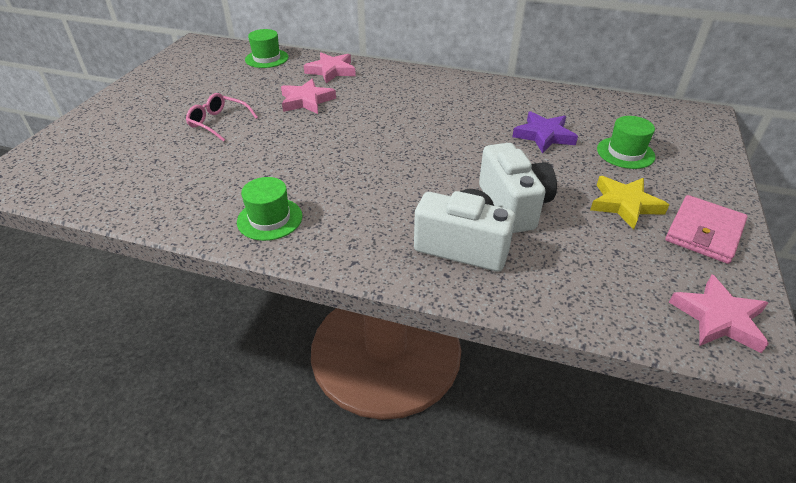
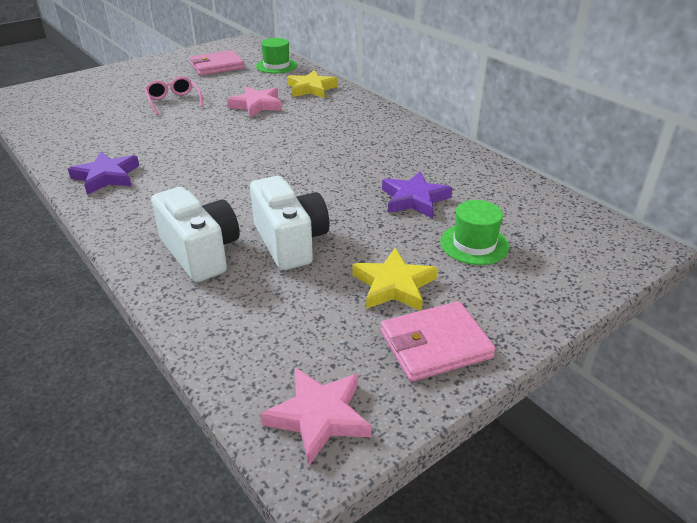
camera: 35 degrees right, 5 degrees down
green hat [237,177,303,241] -> purple star [68,151,139,195]
pink star [304,53,356,83] -> yellow star [287,70,338,98]
white camera [479,143,557,233] -> white camera turned 45 degrees counterclockwise [250,176,329,270]
none -> pink wallet [190,50,244,76]

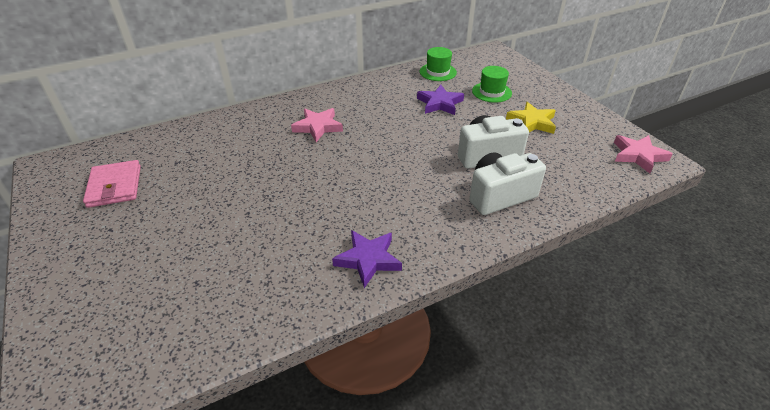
camera: 80 degrees left, 5 degrees up
pink glasses [144,76,203,115] -> none
pink star [227,86,282,118] -> pink star moved to [291,108,343,142]
green hat [256,38,297,73] -> green hat moved to [420,47,457,81]
yellow star [287,70,338,98] -> none
pink wallet [380,301,496,382] -> none

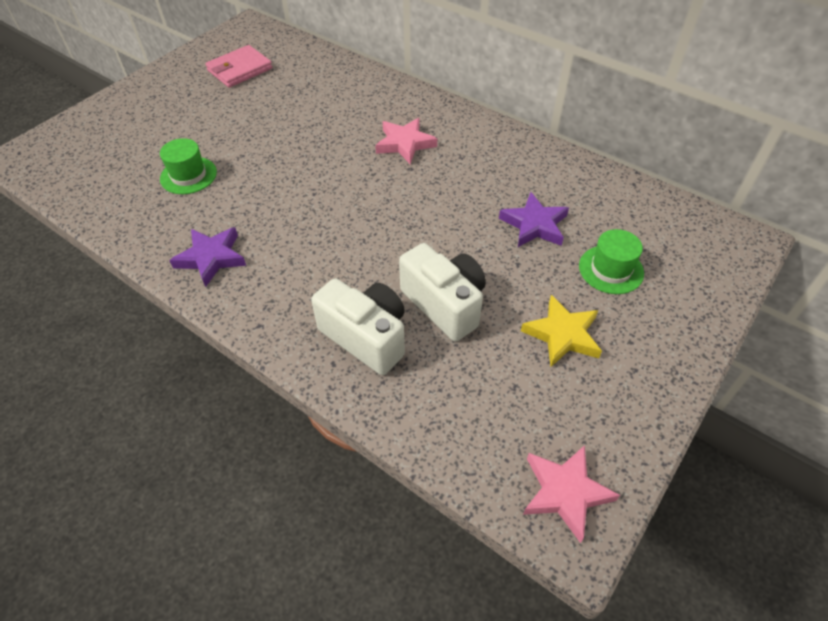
camera: 65 degrees right, 10 degrees up
green hat [420,47,457,81] -> green hat moved to [160,138,217,194]

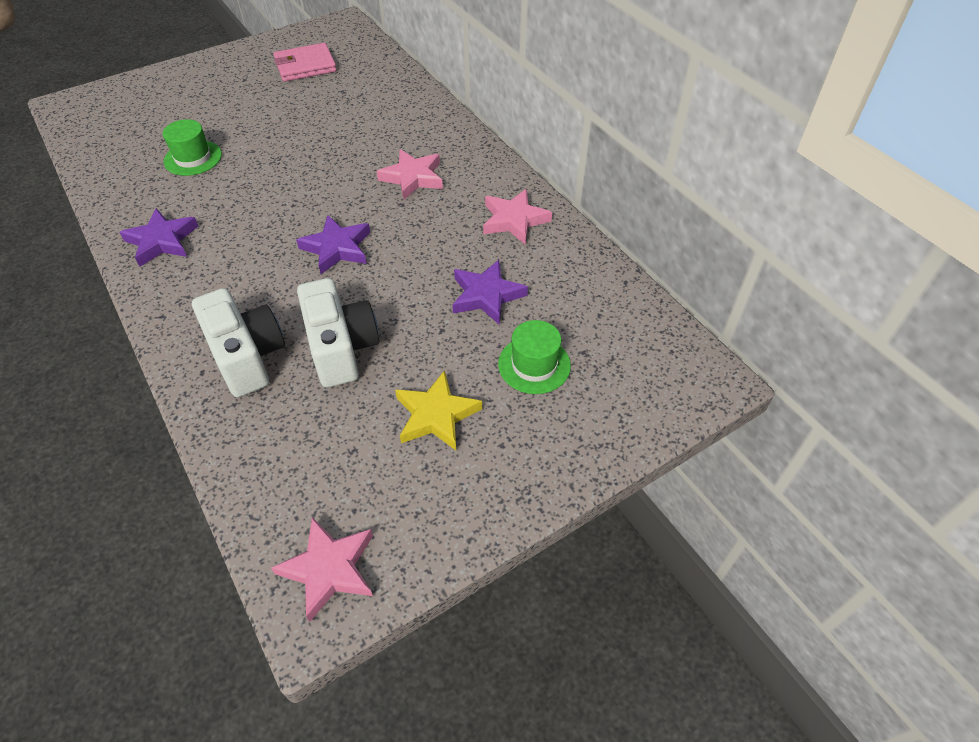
camera: 20 degrees right, 0 degrees up
none -> purple star [296,215,370,274]
none -> pink star [483,189,552,244]

